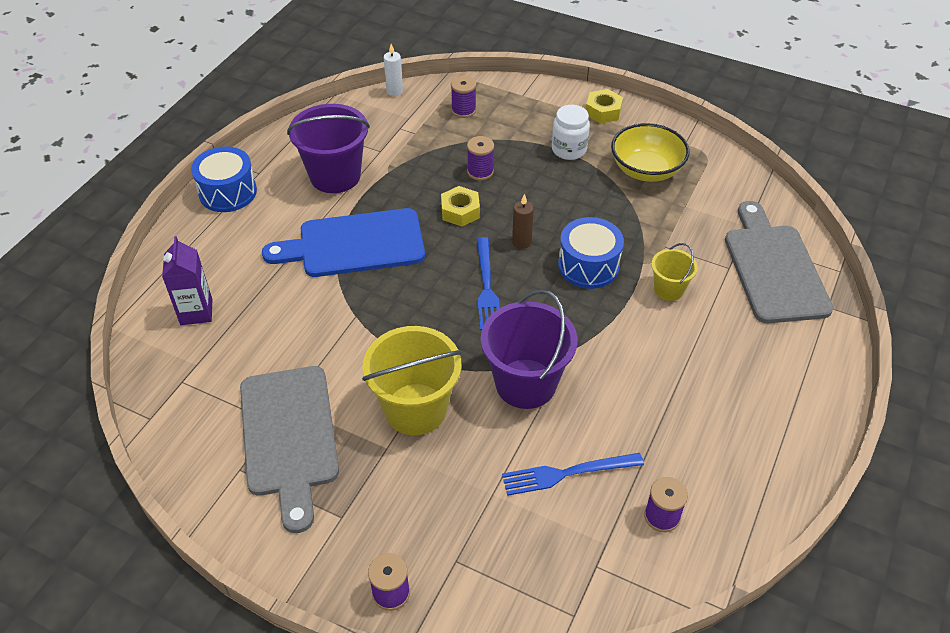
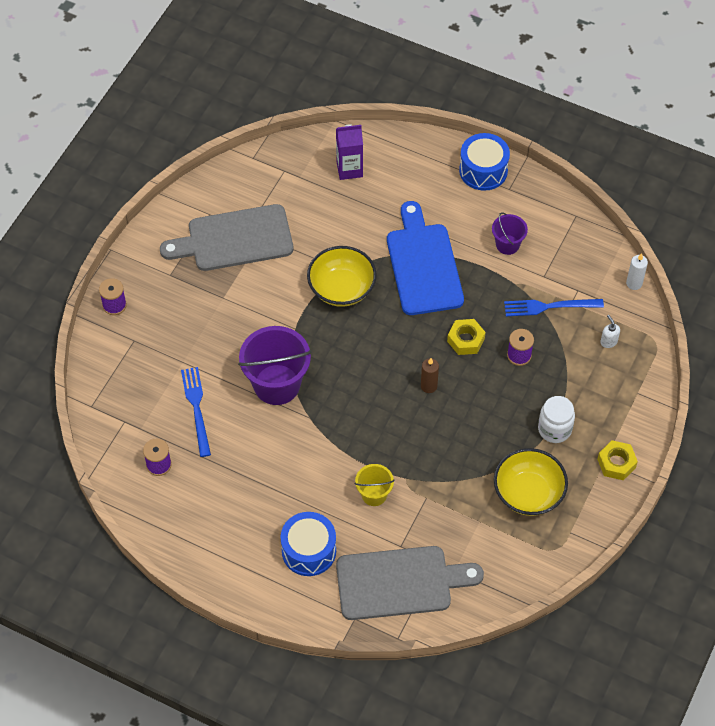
camera: 90 degrees right, 10 degrees up
purple bucket [287,104,370,193] -> purple bucket [492,212,528,255], size x0.53
yellow bucket [362,326,462,435] -> none
purple spool [451,76,476,118] -> white soap dispenser [601,315,620,348]
blue fork [476,237,500,330] -> blue fork moved to [504,299,604,316]
blue drum [558,217,624,289] -> blue drum moved to [281,512,336,576]
none -> yellow bowl [307,246,377,307]

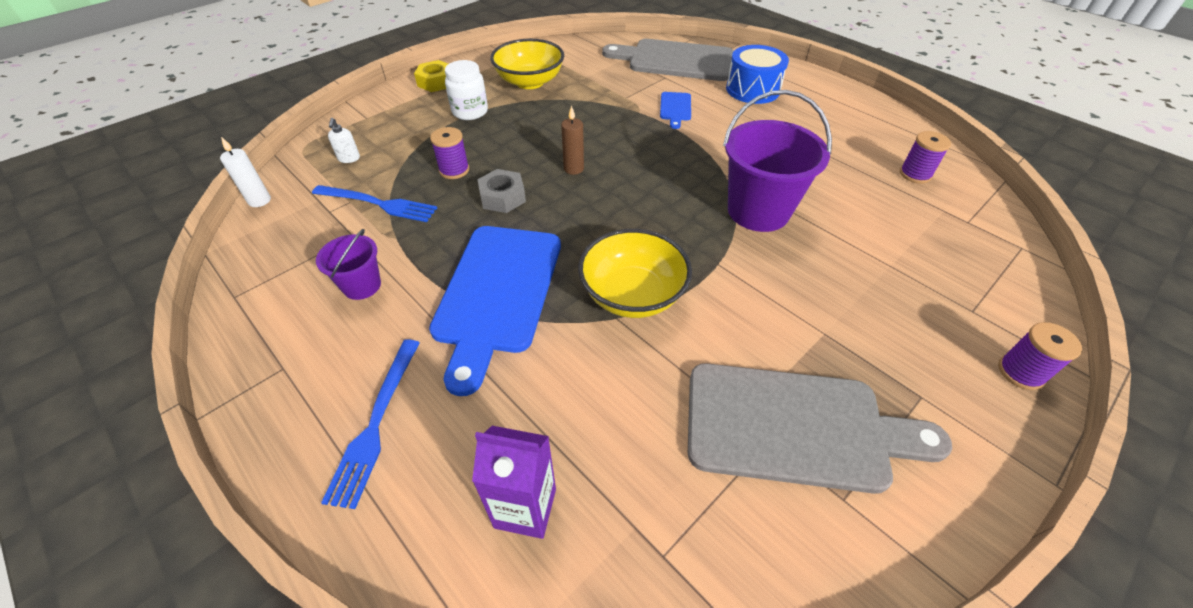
camera: 160 degrees left, 10 degrees down
blue fork [181,367,211,457] -> blue fork moved to [321,339,420,509]
yellow bucket [355,464,395,506] -> blue cutting board [660,92,691,129]
yellow nut [447,319,485,355] -> grey nut [477,169,526,213]
blue drum [459,133,510,191] -> none

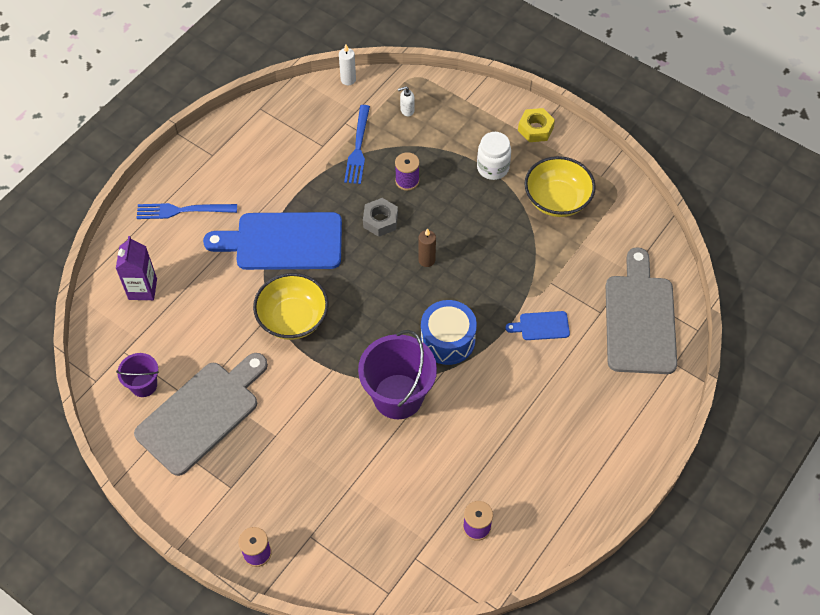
camera: 80 degrees right, 10 degrees up
purple bucket [316,229,381,300] -> purple bucket moved to [116,353,159,397]
grey cutting board [688,363,952,494] -> grey cutting board turned 135 degrees counterclockwise [134,353,268,476]
blue drum [726,45,789,104] -> blue drum moved to [421,300,477,365]

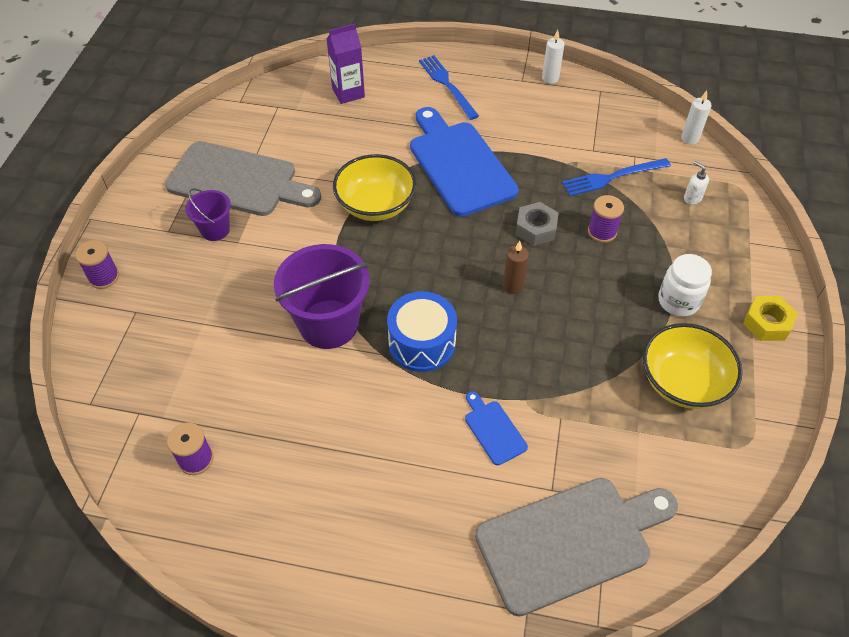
camera: 65 degrees right, 5 degrees down
purple bucket [116,353,159,397] -> purple bucket moved to [185,188,231,241]
none -> white candle [542,30,565,84]

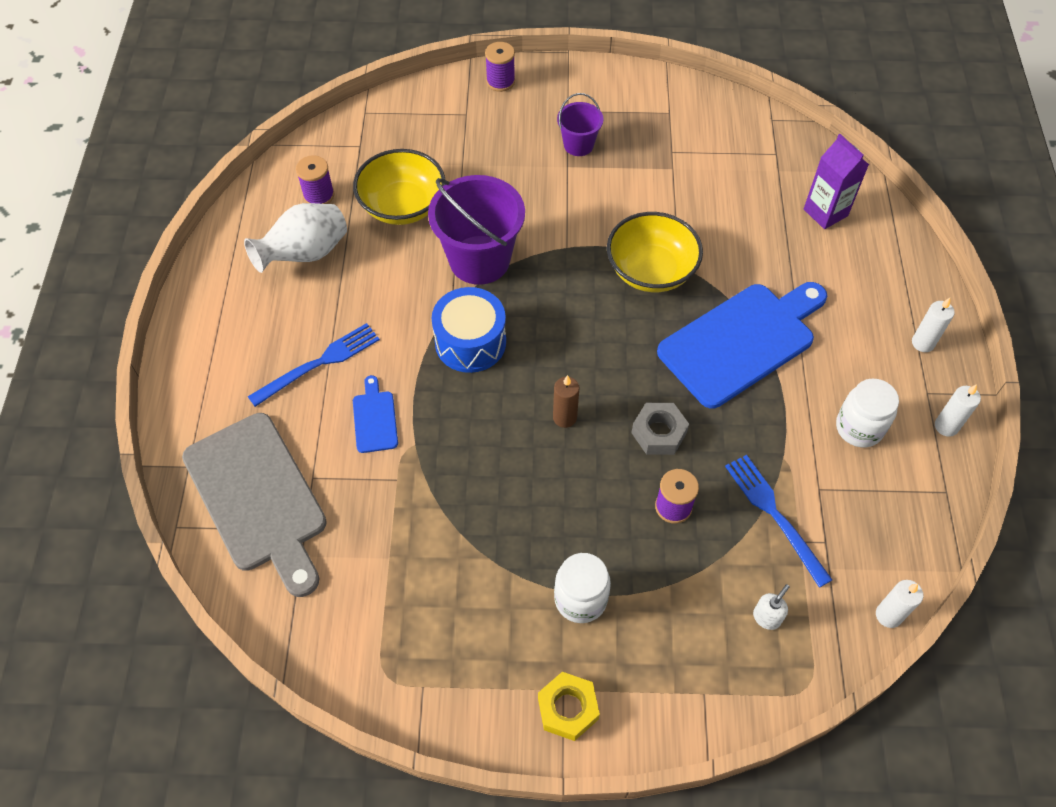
camera: 80 degrees right, 5 degrees up
grey cutting board [165,141,321,216] -> none
blue fork [419,55,479,120] -> blue fork moved to [248,323,380,407]
blue cutting board [465,391,528,465] -> blue cutting board turned 60 degrees counterclockwise [353,375,398,453]
yellow bowl [643,323,743,409] -> yellow bowl moved to [353,149,445,225]
none -> white vase [244,203,347,273]
none -> white jar [836,379,899,447]
none -> white candle [912,298,955,352]

